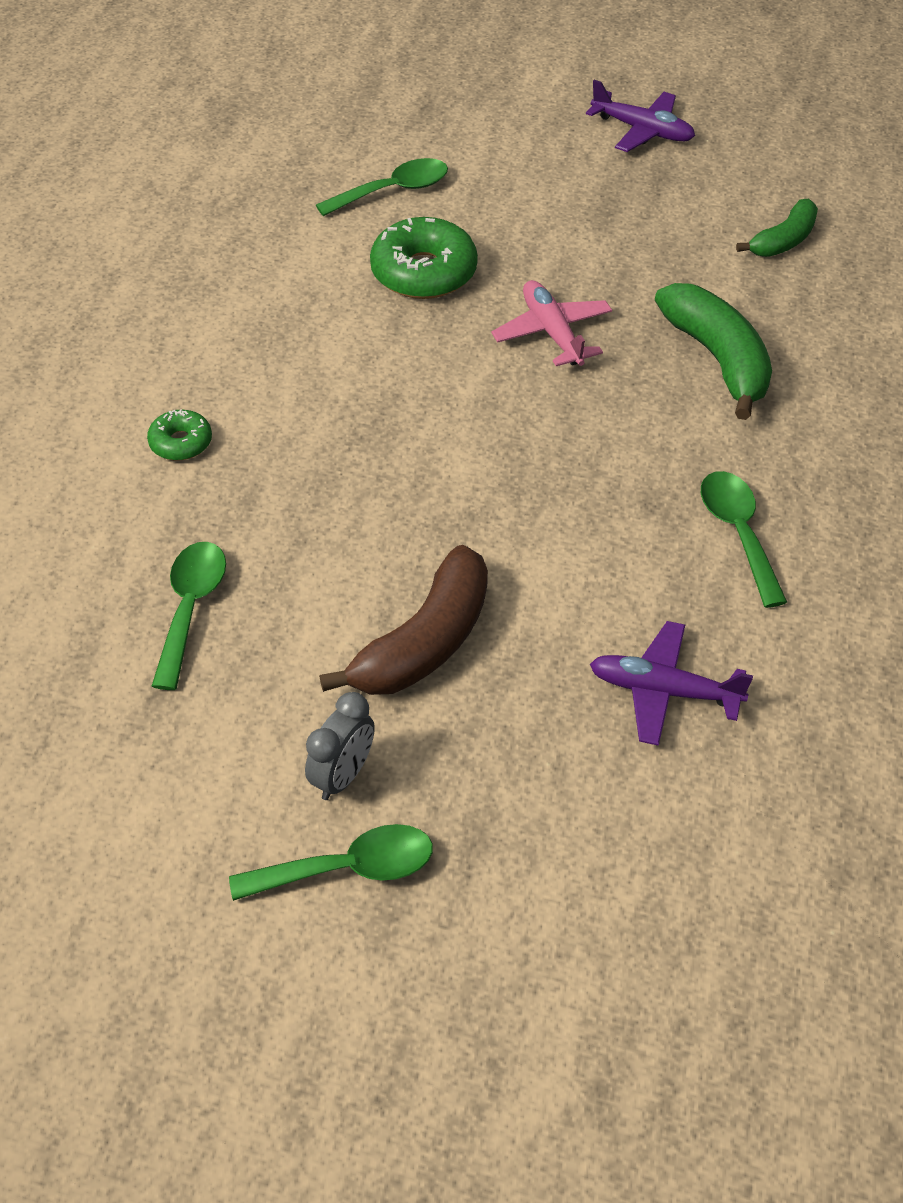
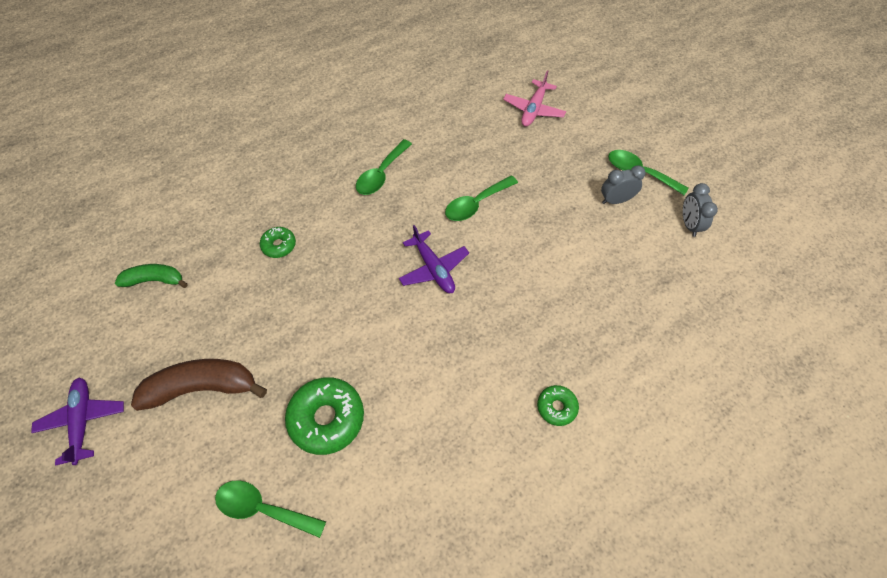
camera: 135 degrees left, 10 degrees up
green spoon [151,542,226,690] -> green spoon moved to [445,175,518,221]
brown banana [319,545,488,695] -> brown banana moved to [131,359,267,411]
pink plane [491,280,612,366] -> pink plane moved to [503,70,566,127]
purple plane [590,621,753,746] -> purple plane moved to [399,225,469,293]
green banana [655,283,772,420] -> green donut [260,227,296,258]
none -> grey clock [683,183,718,237]

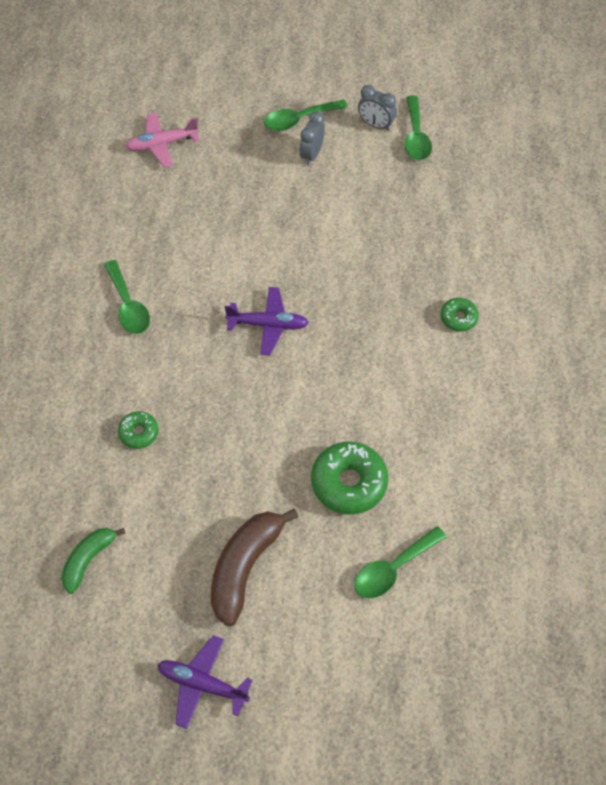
camera: 55 degrees left, 0 degrees up
green spoon [445,175,518,221] -> green spoon moved to [405,95,432,160]
pink plane [503,70,566,127] -> pink plane turned 105 degrees clockwise [125,112,200,168]

